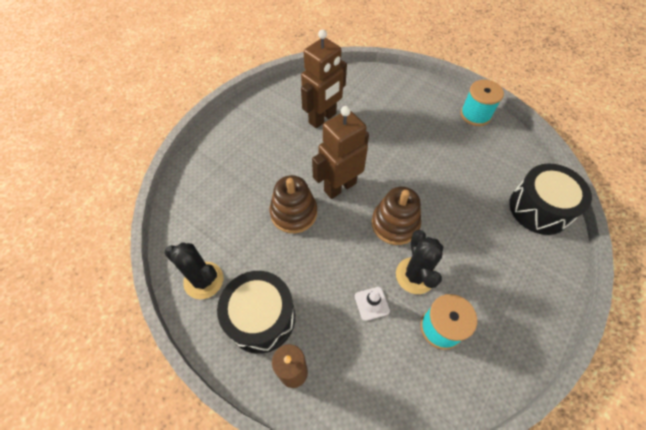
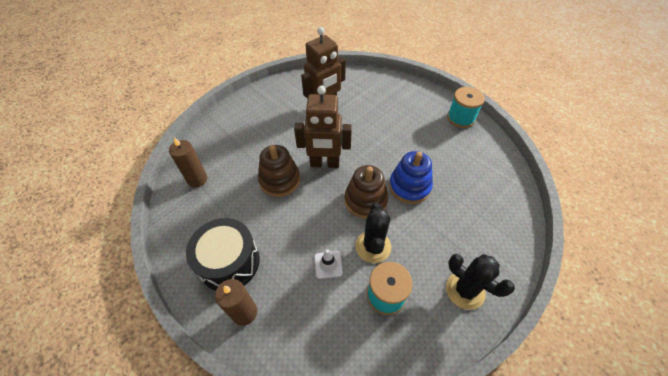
camera: 10 degrees right, 5 degrees down
black cactus [164,242,223,299] -> black cactus moved to [446,254,515,310]
brown robot [312,106,369,199] -> brown robot turned 150 degrees counterclockwise [294,86,352,168]
black drum [509,164,592,235] -> none
none -> brown candle [169,137,207,187]
none -> blue stacking toy [389,151,433,204]

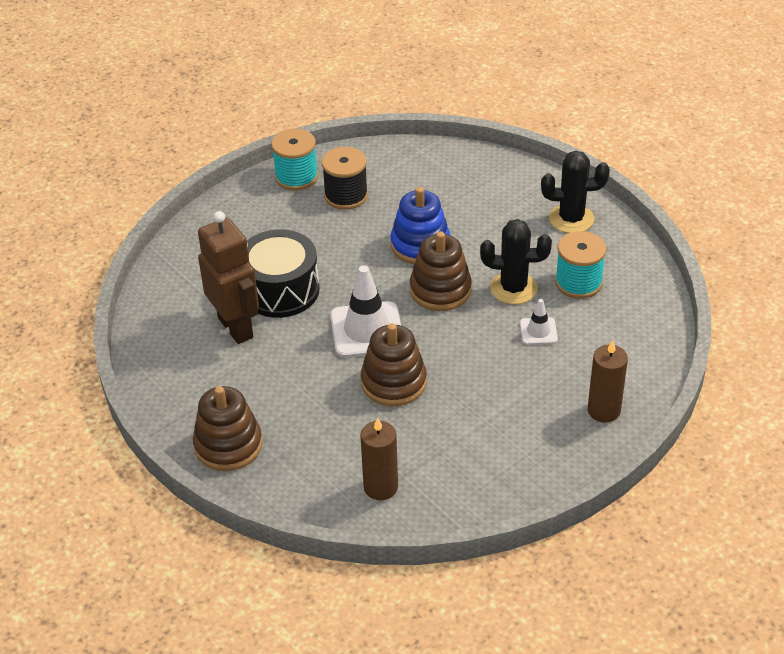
camera: 85 degrees left, 10 degrees down
black drum [186,218,260,291] -> black drum moved to [247,229,320,318]
brown robot [294,86,352,168] -> white traffic cone [330,265,401,358]
black cactus [446,254,515,310] -> black cactus turned 45 degrees clockwise [541,151,610,233]
none -> brown stacking toy [193,386,262,471]
none -> black spool [322,147,368,210]

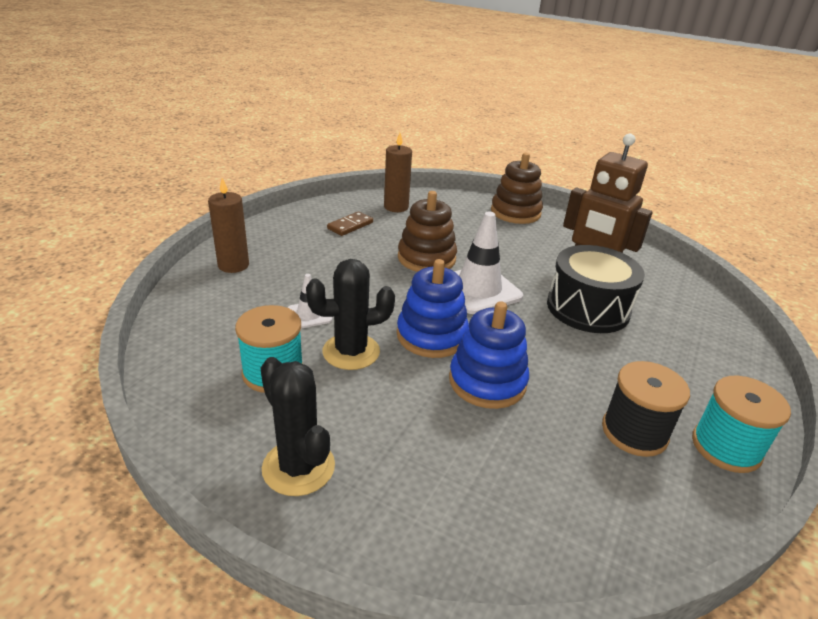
camera: 155 degrees right, 10 degrees down
brown stacking toy [410,231,472,311] -> blue stacking toy [397,259,469,358]
black cactus [541,151,610,233] -> black cactus turned 75 degrees clockwise [260,357,335,496]
none -> brown domino [327,211,373,236]

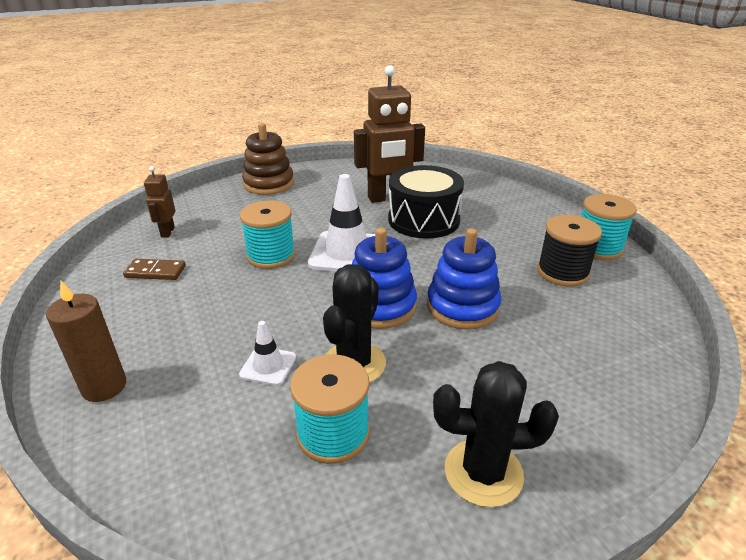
camera: 50 degrees left, 0 degrees up
brown domino [327,211,373,236] -> brown domino turned 75 degrees counterclockwise [123,259,186,280]
brown candle [384,133,412,212] -> brown robot [144,166,176,238]
brown stacking toy [398,191,457,272] -> turquoise spool [240,201,296,269]

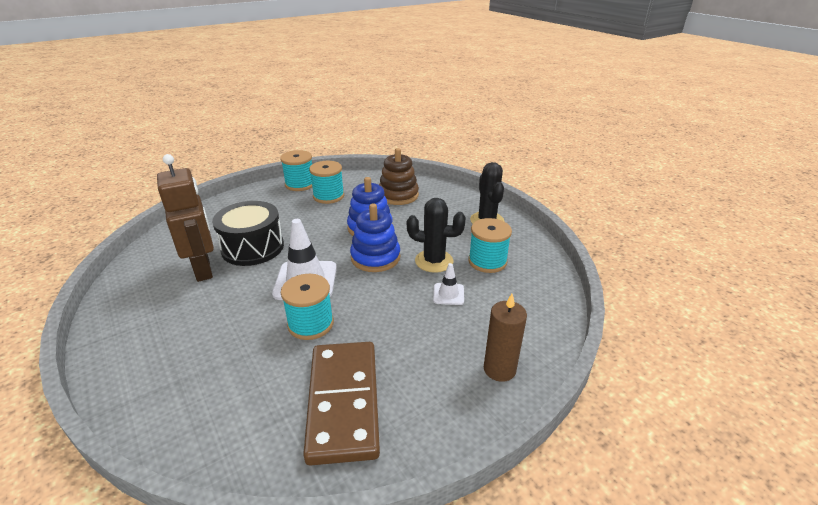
camera: 100 degrees left, 0 degrees up
brown domino [123,259,186,280] -> brown domino [303,342,380,466], size x2.31
brown robot [144,166,176,238] -> none
brown stacking toy [242,123,294,195] -> brown stacking toy moved to [379,148,419,205]
black spool [537,215,602,287] -> turquoise spool [309,161,344,204]

